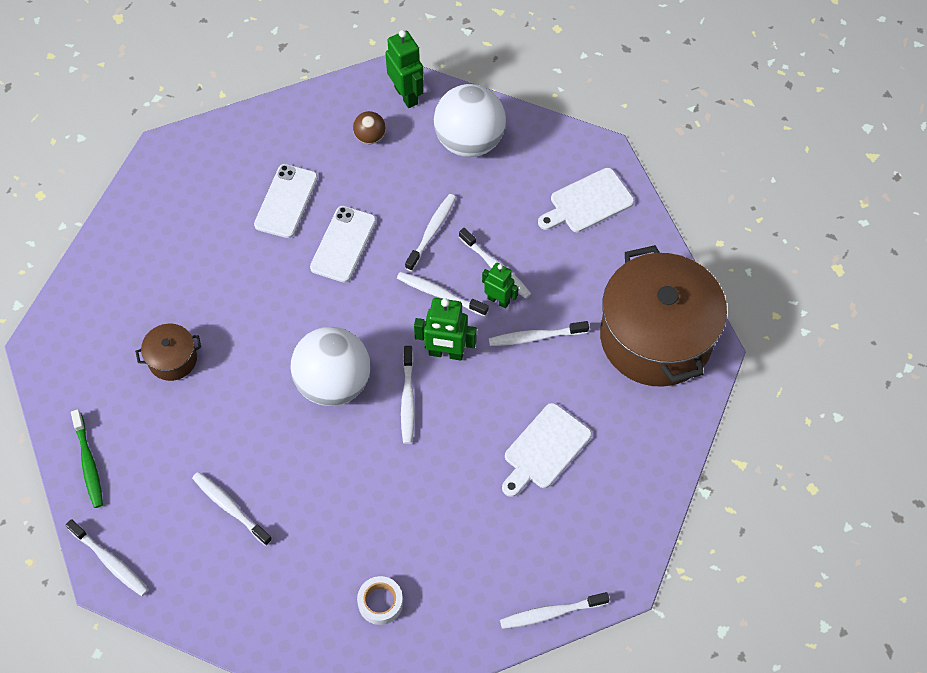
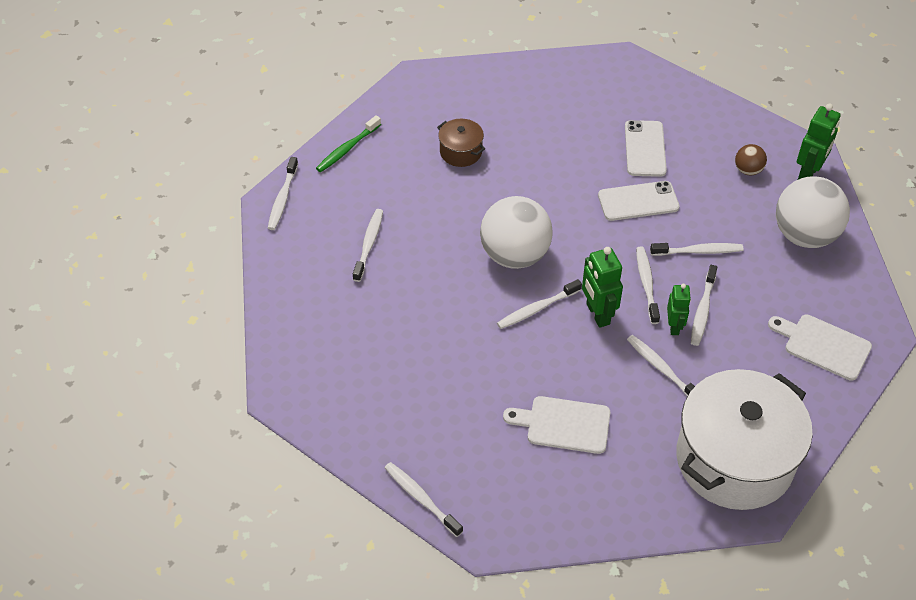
camera: 60 degrees right, 10 degrees down
white phone [254,164,318,238] -> white phone turned 75 degrees counterclockwise [625,120,667,177]
white tape [357,576,403,625] -> none
brown pot [600,245,727,387] -> white pot [676,369,813,510]

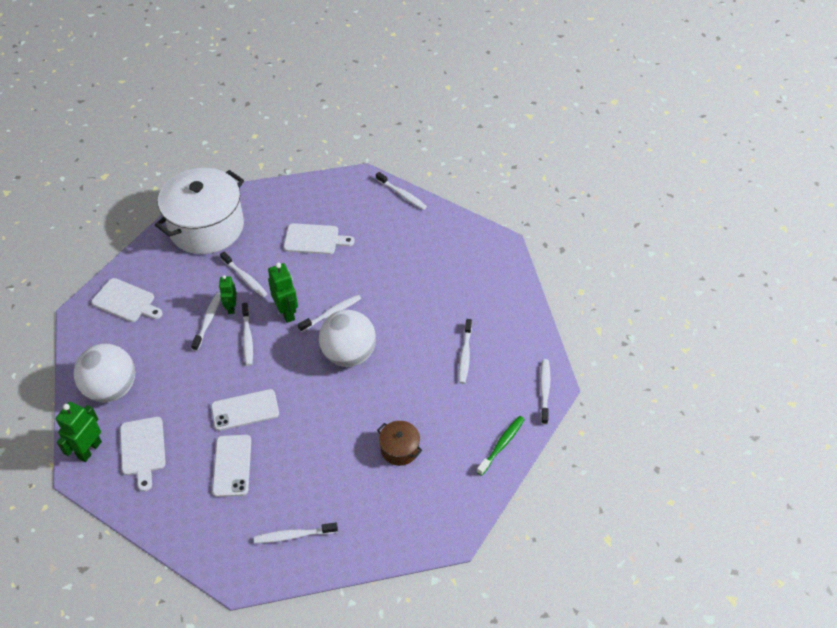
camera: 175 degrees right, 0 degrees up
white toothbrush [650,243,743,256] -> white toothbrush moved to [254,523,338,543]
brown ball [735,144,767,175] -> white cutting board [120,417,166,492]

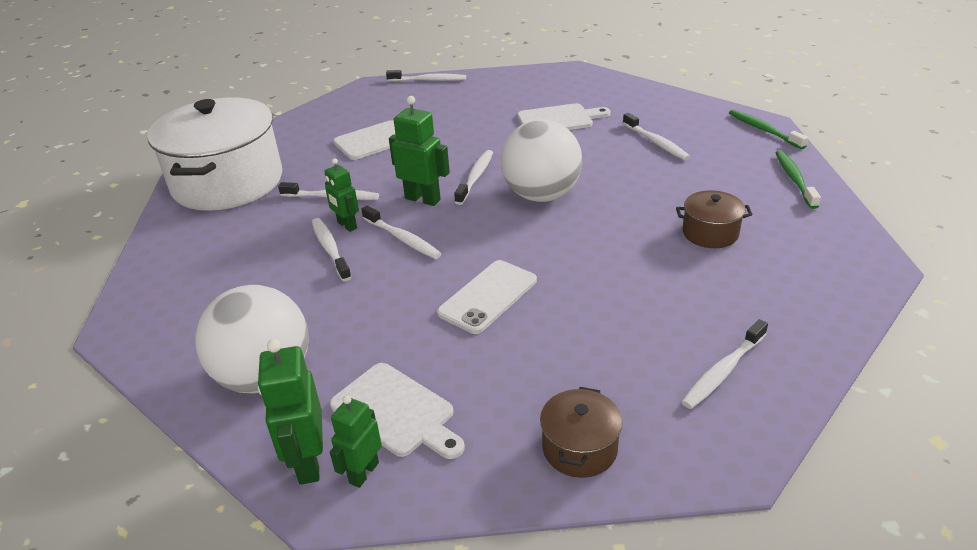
camera: 35 degrees left, 15 degrees down
white cutting board [91,278,162,322] -> white cutting board moved to [517,103,611,130]
white phone [212,435,251,497] -> none
white toothbrush [540,359,550,425] -> green toothbrush [729,109,808,149]
none -> green robot [330,395,382,488]
none -> brown pot [540,387,622,478]

